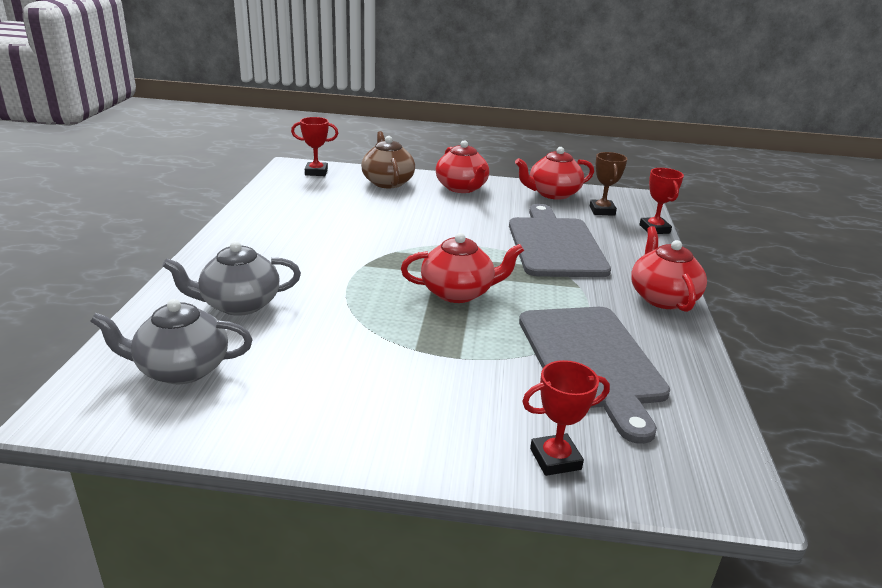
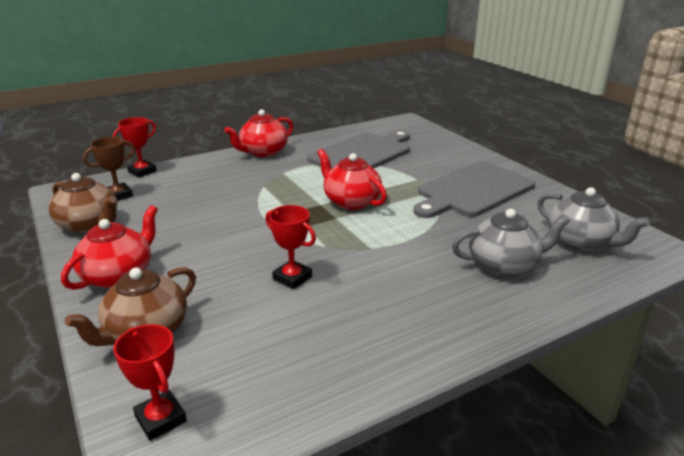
camera: 125 degrees left, 0 degrees up
grey teapot [163,241,301,316] -> grey teapot turned 45 degrees counterclockwise [452,209,570,276]
grey cutting board [509,204,611,277] -> grey cutting board moved to [413,161,535,218]
red teapot [515,147,594,200] -> brown teapot [49,173,118,233]
red trophy [522,360,610,476] -> red trophy moved to [265,205,316,289]

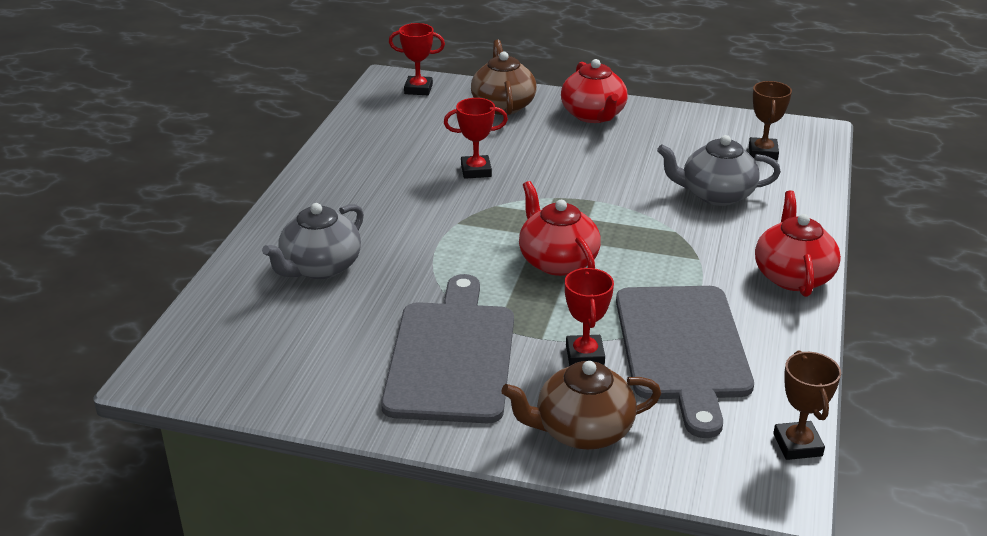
camera: 135 degrees right, 5 degrees up
brown teapot [49,173,118,233] -> brown teapot moved to [501,361,661,450]
red trophy [113,117,157,178] -> red trophy moved to [565,268,614,366]
red teapot [317,149,387,210] -> red teapot turned 120 degrees counterclockwise [519,181,601,276]
grey teapot [537,187,650,251] -> grey teapot moved to [657,135,781,206]
none -> brown trophy [773,350,841,460]

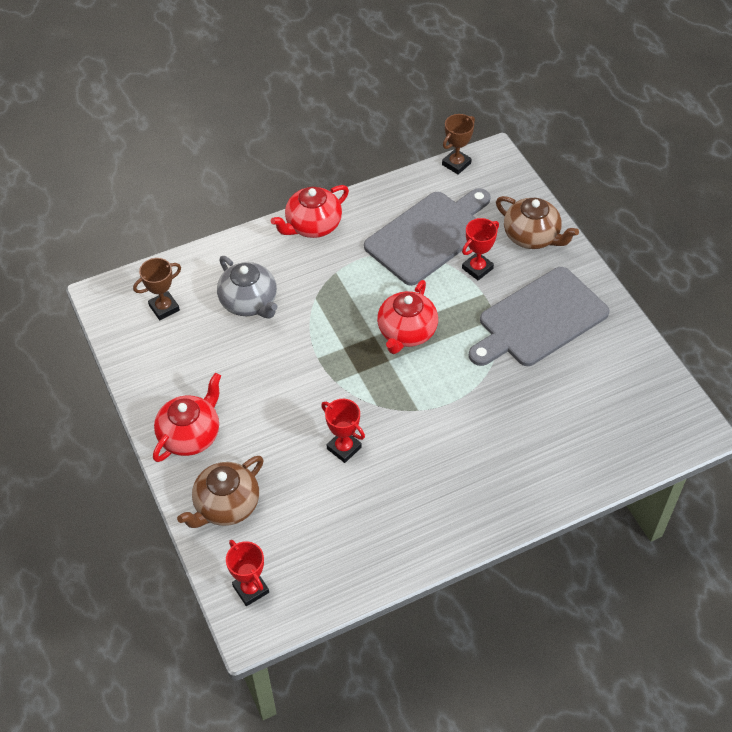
camera: 130 degrees left, 20 degrees up
grey teapot [262,203,364,279] -> none

